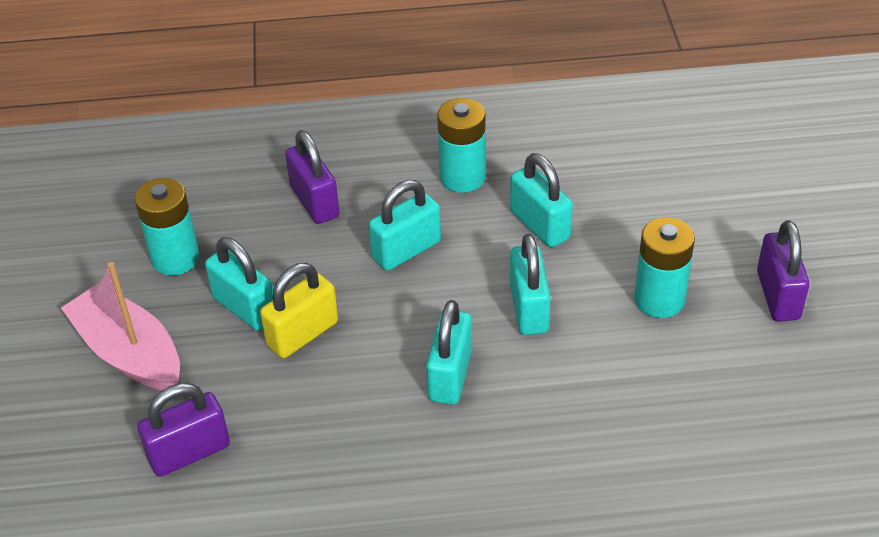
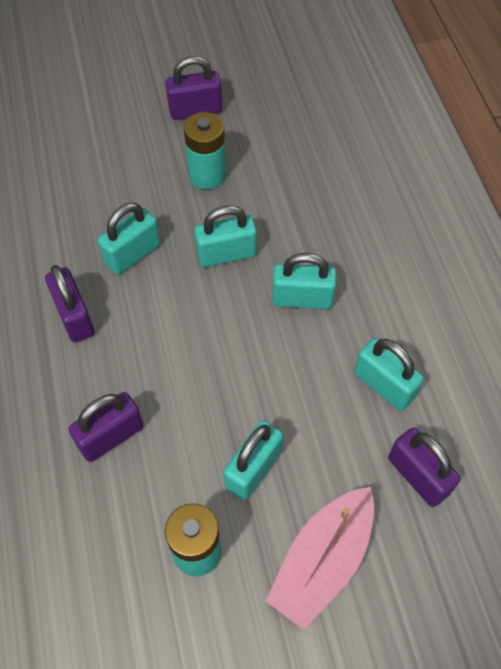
camera: 100 degrees left, 15 degrees up
yellow padlock [260,263,338,358] -> none
turquoise padlock [369,180,441,271] -> turquoise padlock moved to [354,338,424,411]
turquoise battery [437,98,486,193] -> purple padlock [45,265,95,343]

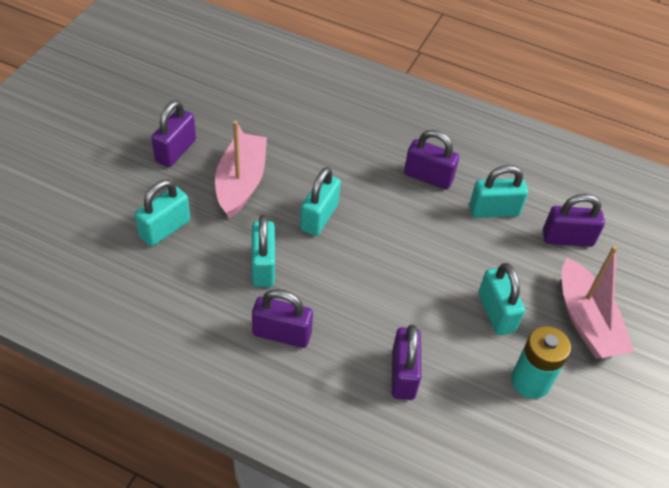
camera: 55 degrees left, 10 degrees down
turquoise battery [184,112,226,189] -> pink boat [215,121,267,219]
turquoise padlock [272,253,337,309] -> turquoise padlock moved to [135,180,190,246]
none -> purple padlock [404,130,459,189]

